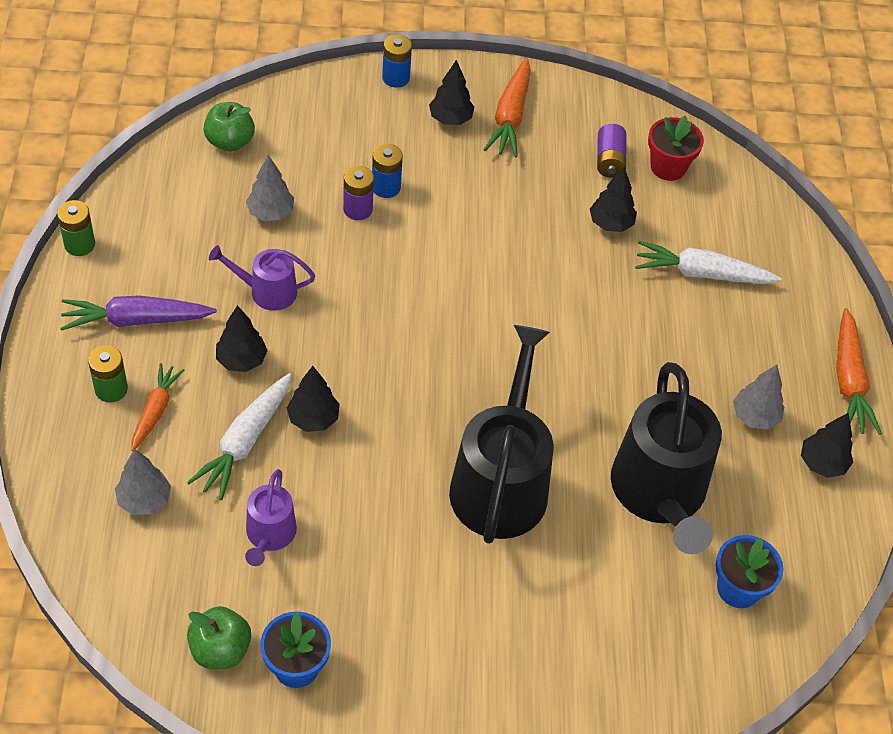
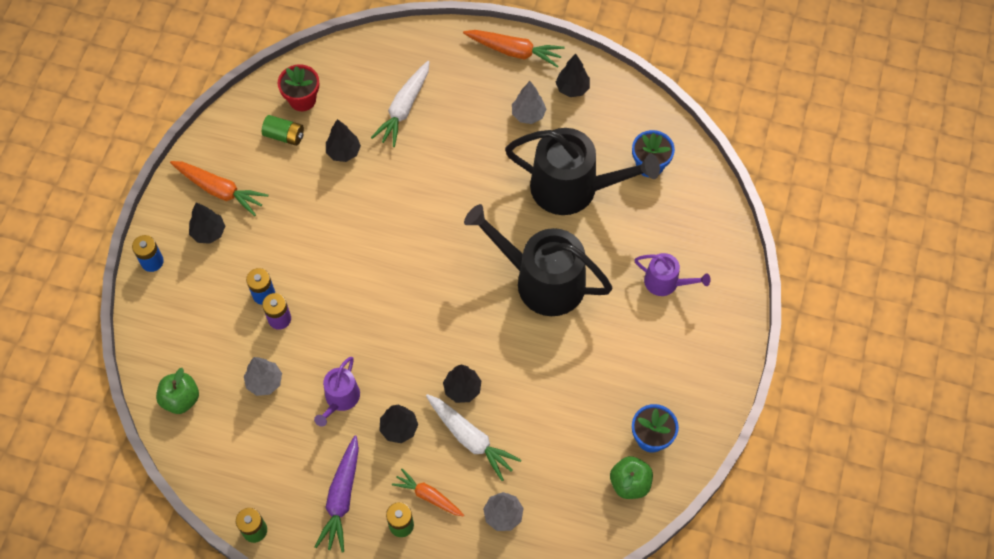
camera: 70 degrees left, 10 degrees up
purple watering can [245,469,297,566] -> purple watering can moved to [634,253,710,296]
purple battery [597,124,626,178] -> green battery [262,115,304,146]

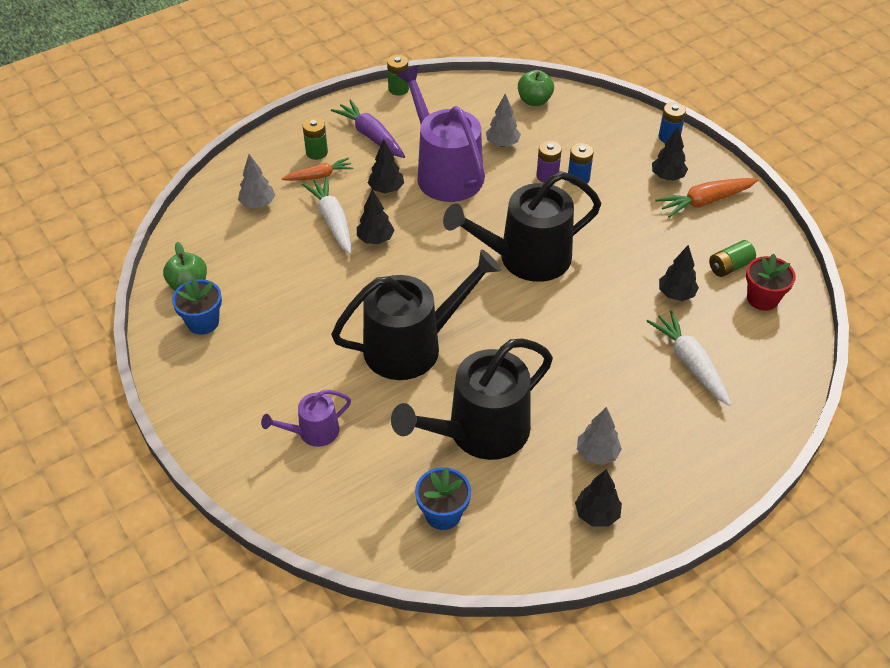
camera: 130 degrees right, 15 degrees down
purple watering can [314,357,360,427] -> purple watering can [396,66,485,202], size x2.01
white carrot [426,394,521,481] -> white carrot turned 75 degrees clockwise [302,176,352,254]
orange carrot [463,30,565,68] -> none
none -> black watering can [443,171,601,282]

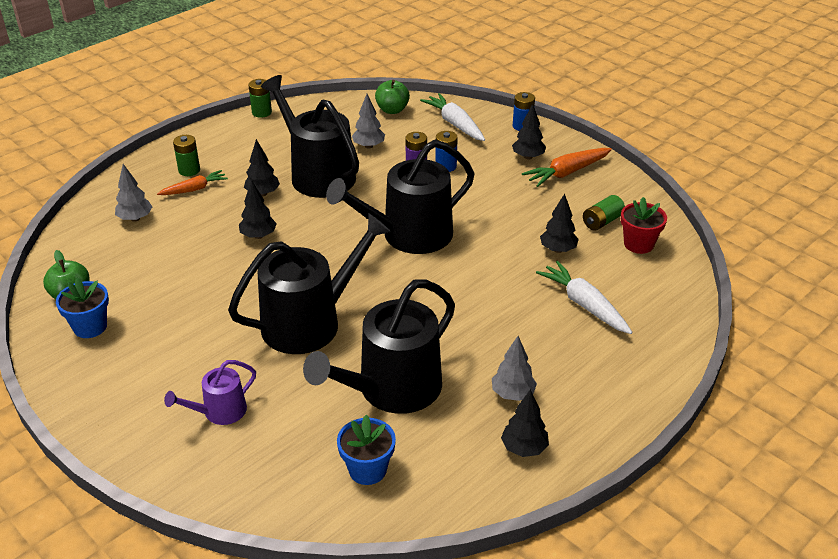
camera: 10 degrees left, 10 degrees down
white carrot [302,176,352,254] -> white carrot moved to [420,93,485,141]
purple carrot [331,99,405,158] -> none
purple watering can [396,66,485,202] -> black watering can [261,75,359,198]

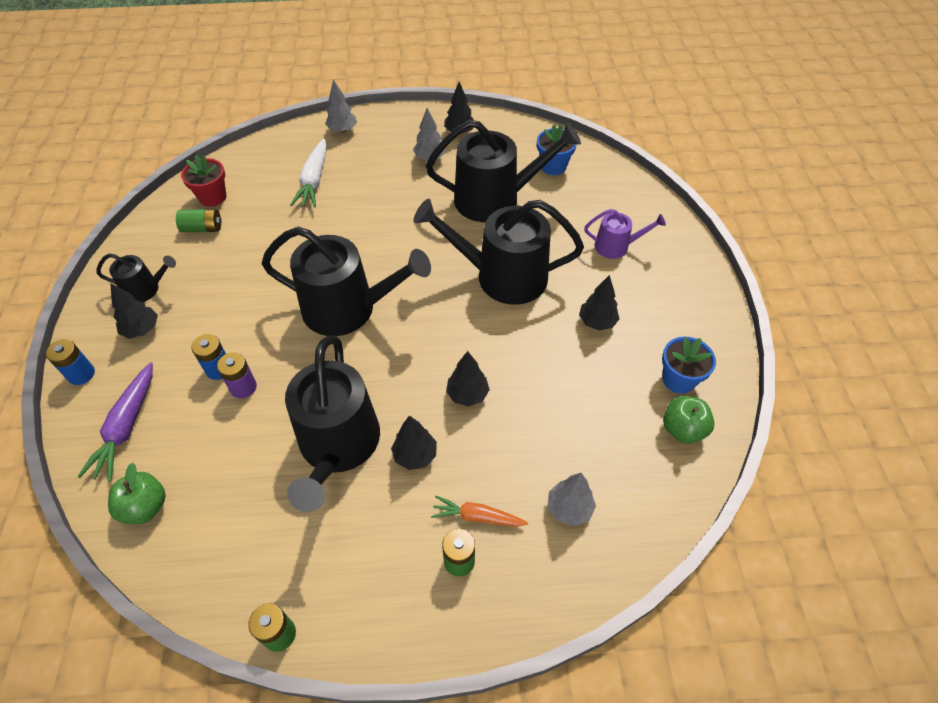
camera: 140 degrees left, 15 degrees up
grey tree [352,94,385,149] -> grey tree moved to [325,79,357,133]
white carrot [420,93,485,141] -> purple carrot [77,362,153,482]
orange carrot [522,148,612,187] -> black watering can [97,253,176,302]
black tree [540,194,579,253] -> black tree moved to [579,275,619,331]

